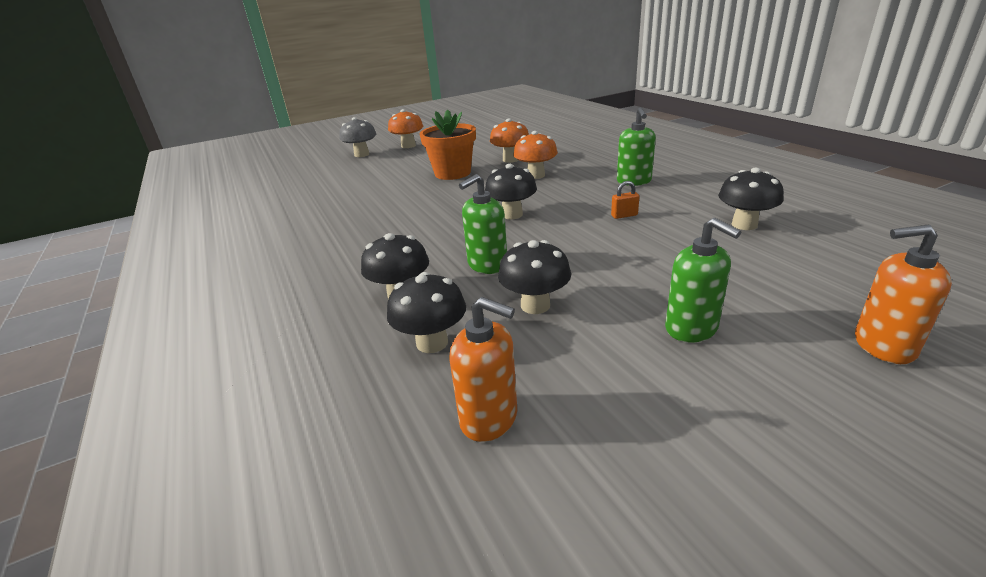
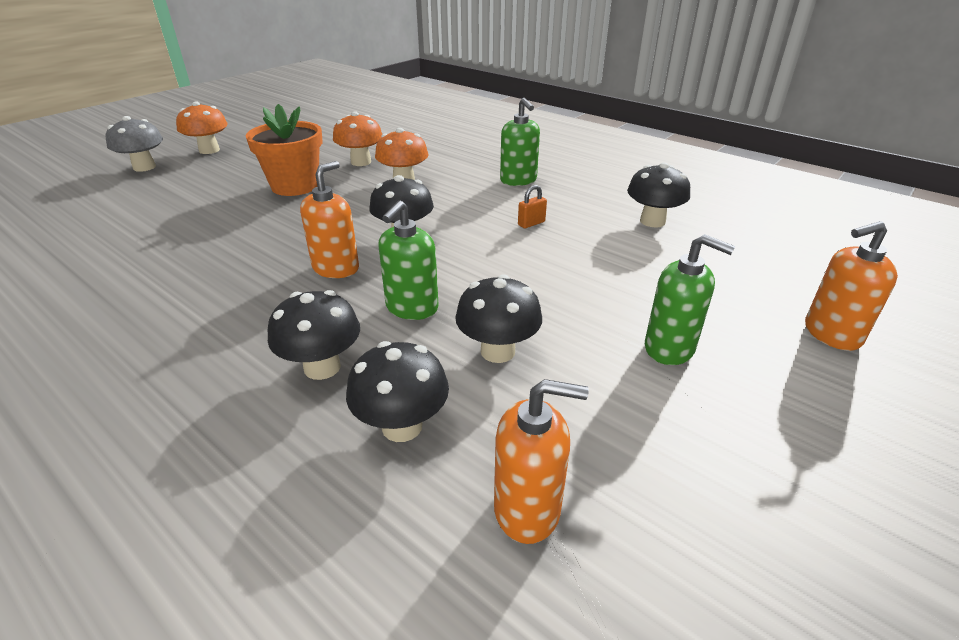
camera: 25 degrees left, 5 degrees up
none -> orange soap dispenser [300,161,359,278]

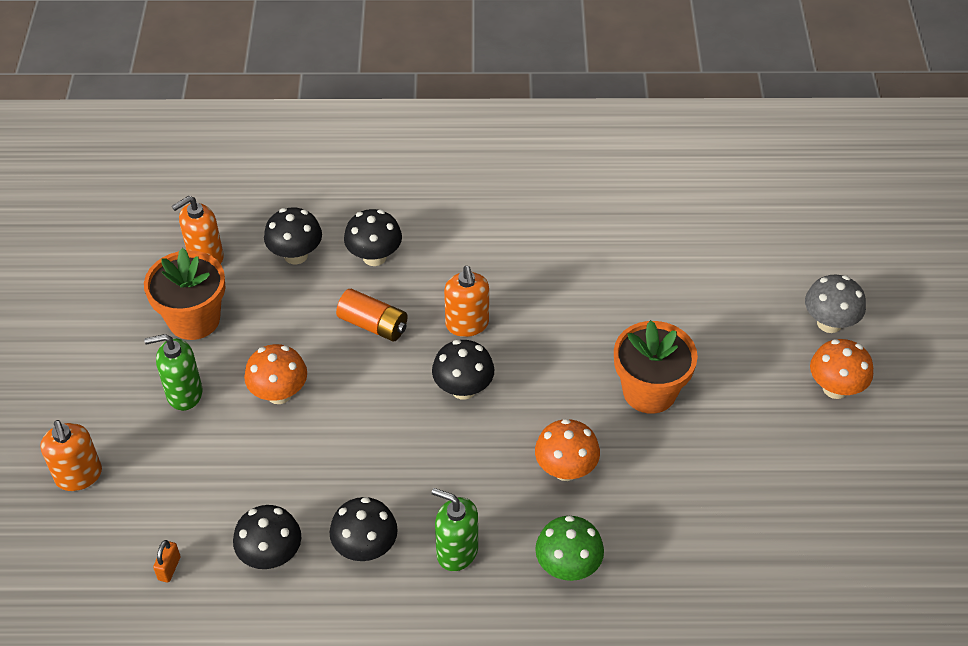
camera: 140 degrees right, 15 degrees up
orange mushroom [333,112,382,166] -> orange mushroom moved to [244,344,307,404]
green soap dispenser [378,201,439,320] -> orange battery [336,289,408,341]
black mushroom [455,274,542,363] -> black mushroom moved to [330,497,398,561]
orange padlock [518,185,547,228] -> orange padlock moved to [153,540,181,583]
orange soap dispenser [805,221,898,351] -> orange soap dispenser turned 120 degrees clockwise [40,420,102,491]
none -> orange flower pot [144,248,226,340]
none -> green mushroom [535,516,604,581]

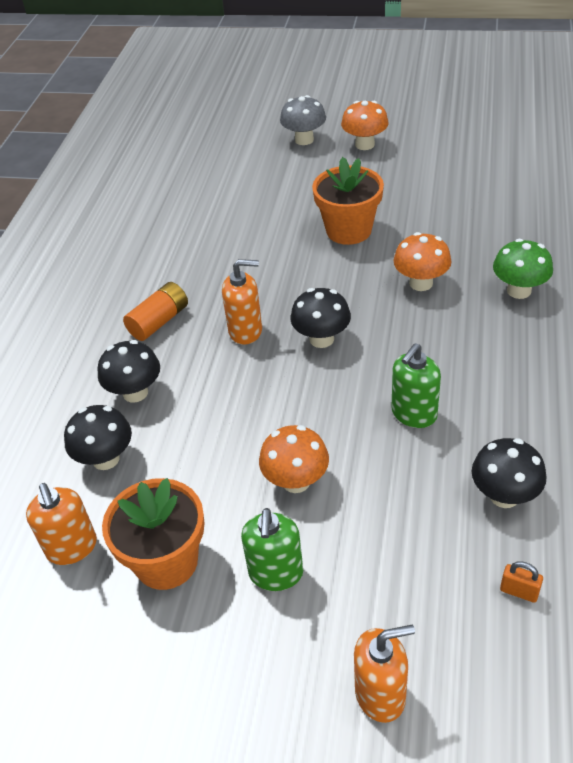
camera: 75 degrees left, 5 degrees down
black mushroom [330,497,398,561] -> none
orange battery [336,289,408,341] -> orange battery moved to [123,282,188,341]
green soap dispenser [432,488,478,571] -> green soap dispenser moved to [392,343,441,428]

